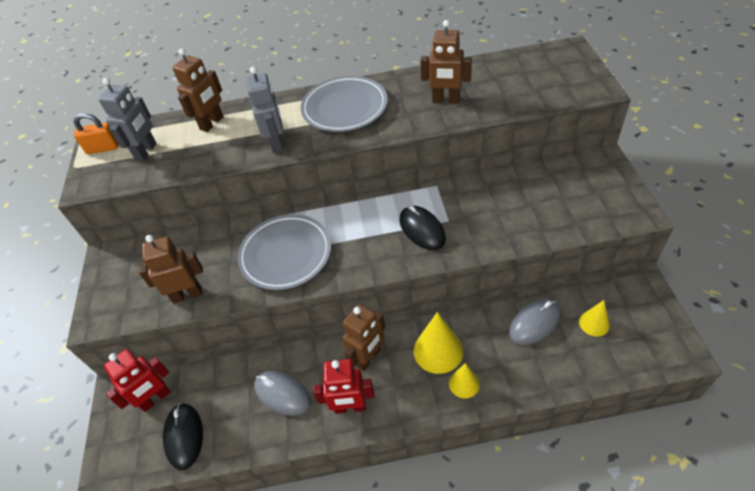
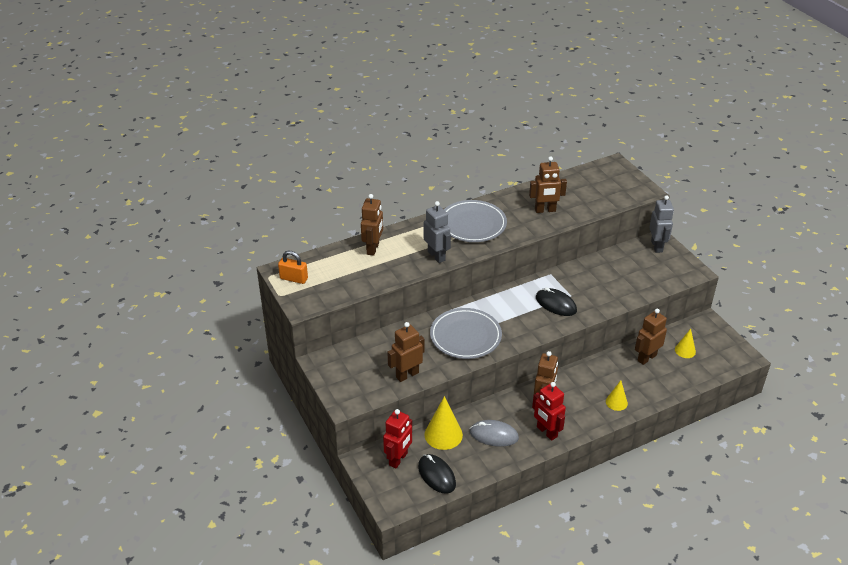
camera: 25 degrees left, 10 degrees down
orange padlock [74,113,119,154] -> orange padlock turned 45 degrees clockwise [278,251,308,284]
grey robot [98,78,157,161] -> grey robot moved to [649,195,674,253]
red robot [313,359,375,414] -> red robot turned 75 degrees clockwise [532,382,566,441]
yellow cone [414,312,463,374] -> yellow cone moved to [425,396,463,450]
grey mouse [509,299,561,345] -> brown robot [635,309,667,365]

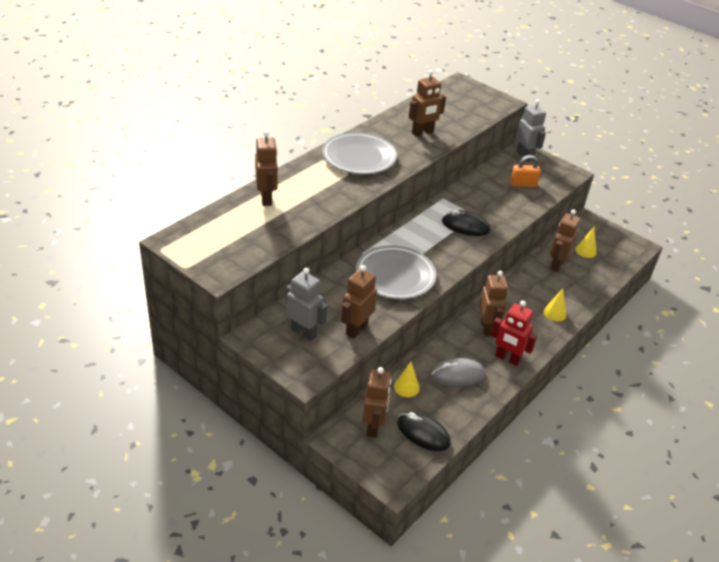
camera: 25 degrees left, 0 degrees up
orange padlock [278,251,308,284] -> orange padlock moved to [510,155,541,187]
red robot [383,409,412,468] -> brown robot [362,367,391,438]
grey robot [424,201,451,263] -> grey robot moved to [286,268,327,341]
yellow cone [425,396,463,450] -> yellow cone [394,362,420,397], size x0.59

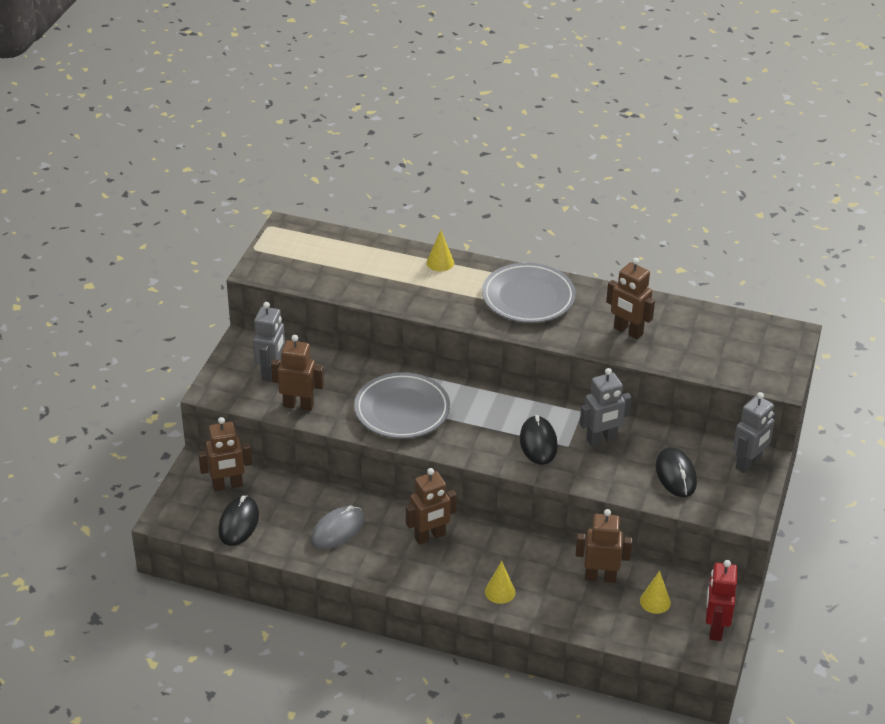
camera: 70 degrees right, 0 degrees up
brown robot [255,131,278,206] -> none
yellow cone [394,362,420,397] -> yellow cone moved to [427,230,454,271]
grey mouse [431,358,485,387] -> grey mouse turned 75 degrees clockwise [311,505,365,549]
red robot [491,301,537,366] -> red robot moved to [706,560,737,641]
orange padlock [510,155,541,187] -> black mouse [656,447,697,497]
none -> grey robot [580,368,632,446]

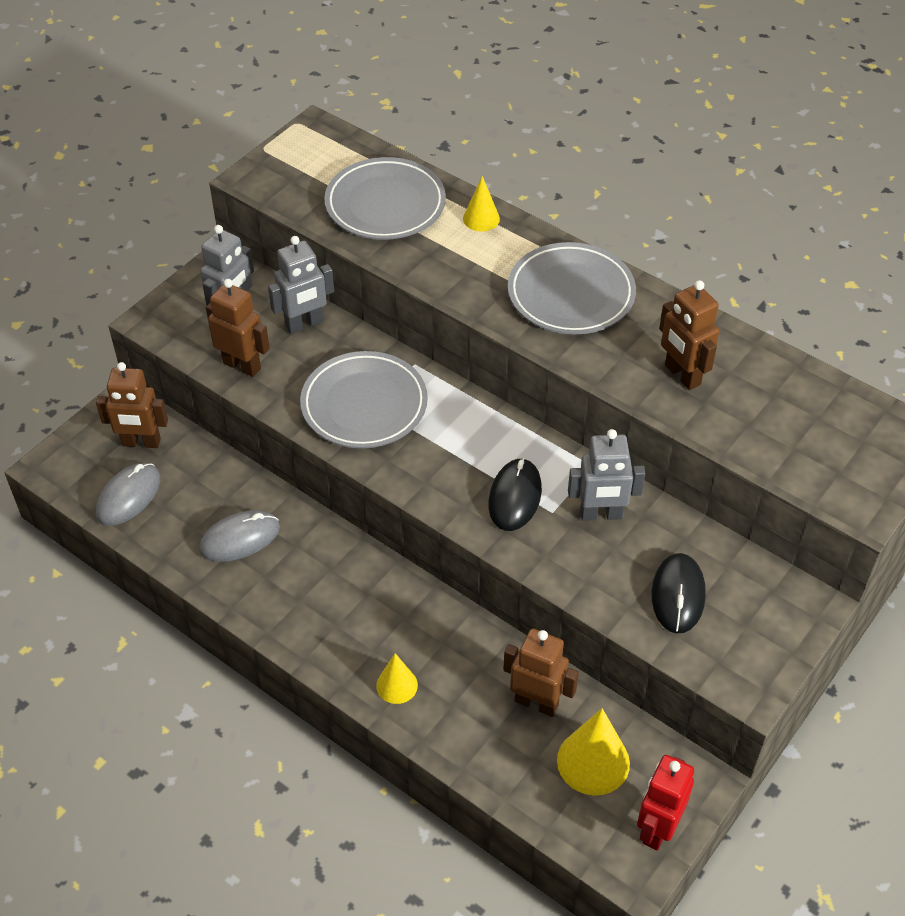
camera: 20 degrees right, 10 degrees up
black mouse [218,496,259,546] -> grey mouse [96,463,161,526]
brown robot [406,468,457,545] -> none
yellow cone [640,571,671,614] -> yellow cone [557,708,630,796], size x1.69
grey robot [733,392,775,473] -> grey robot moved to [268,236,334,334]
none -> grey plate [324,157,446,240]

